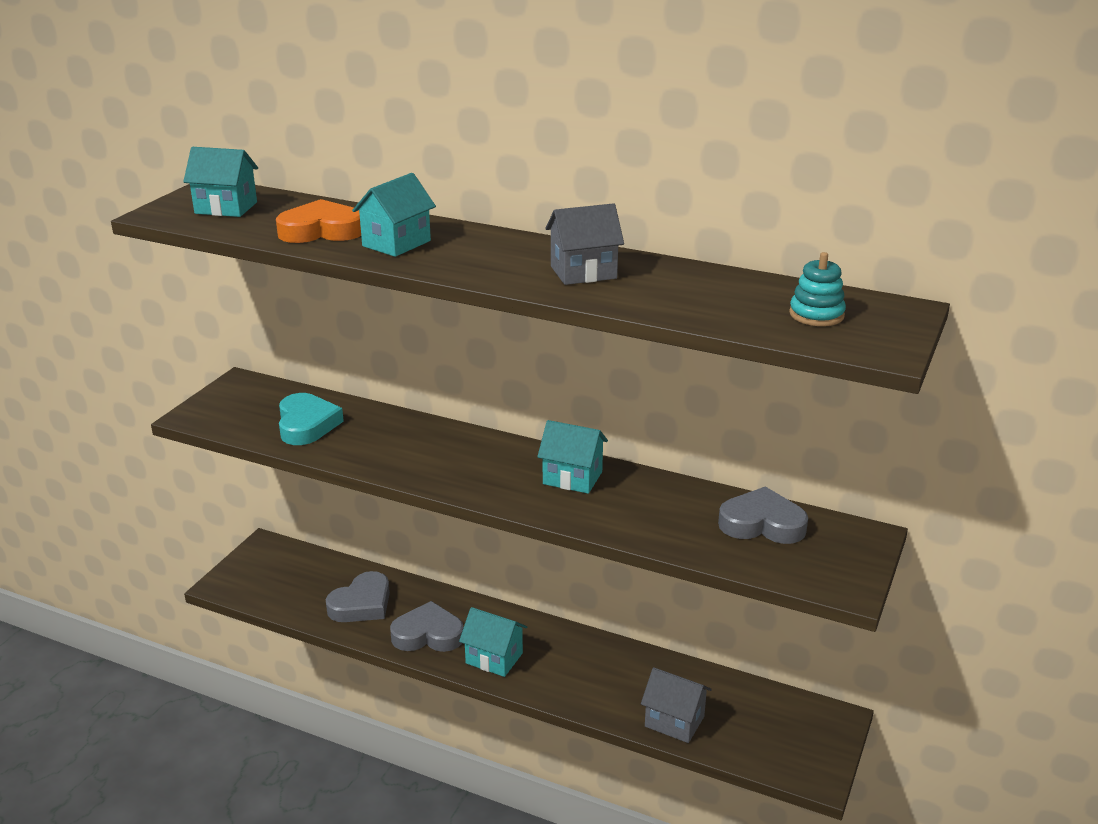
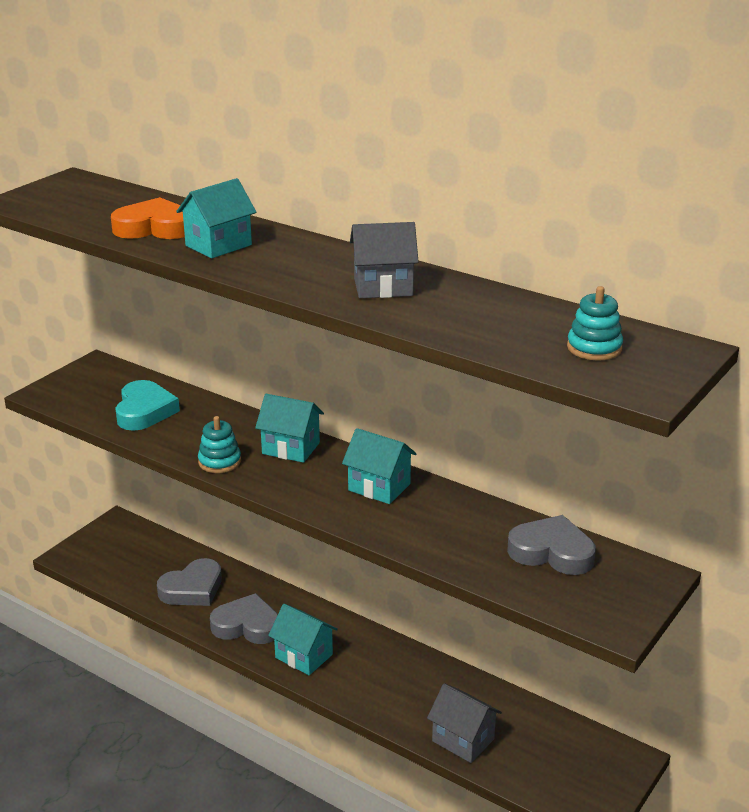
camera: 10 degrees right, 0 degrees up
turquoise house [183,147,258,217] -> turquoise house moved to [255,394,324,463]
none -> turquoise stacking toy [198,416,241,473]

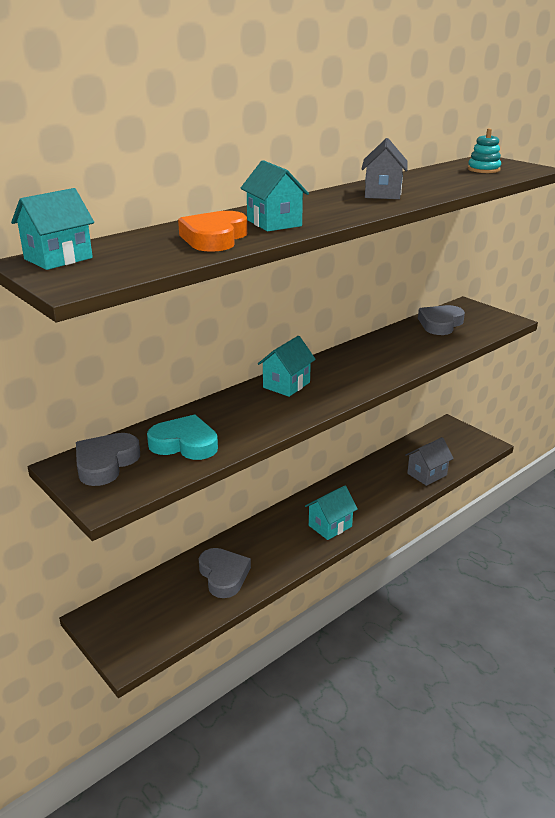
camera: 75 degrees left, 0 degrees up
turquoise stacking toy [198,416,241,473] -> none
grey heart [210,593,278,644] -> grey heart moved to [76,433,140,486]
turquoise house [342,428,416,504] -> turquoise house moved to [11,188,94,270]

